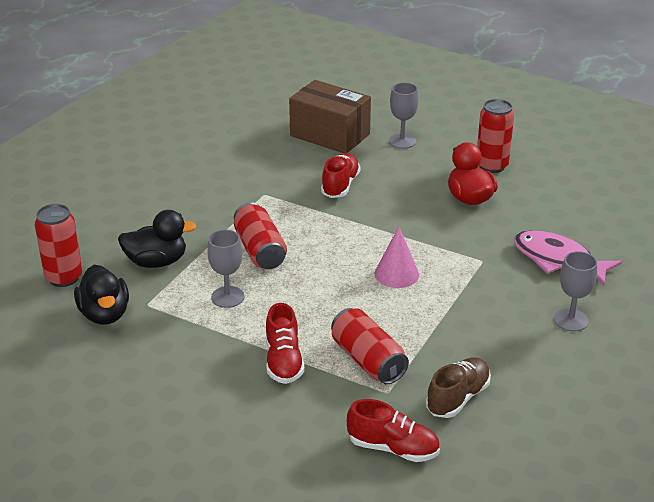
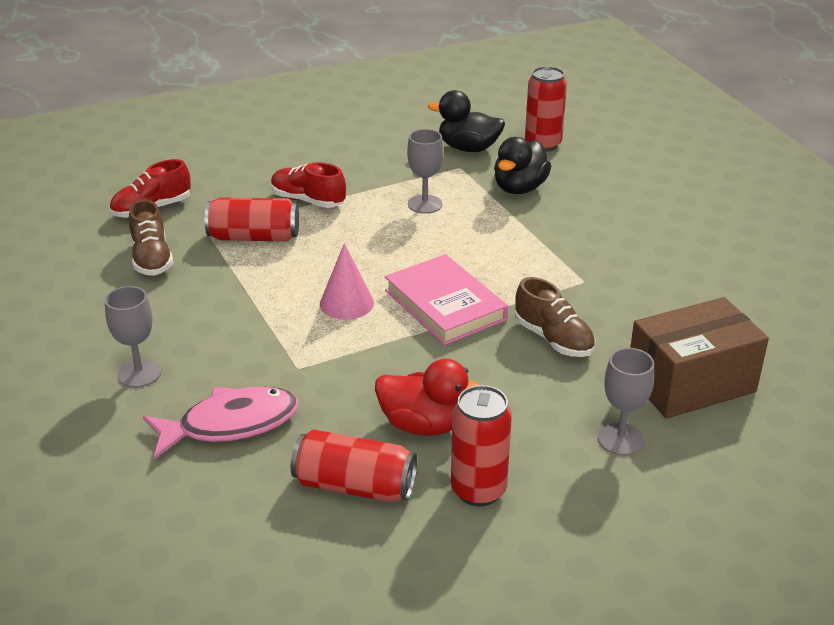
camera: 125 degrees right, 0 degrees up
red can [234,202,287,269] -> red can moved to [291,430,417,502]
red shoe [321,153,361,198] -> brown shoe [515,277,596,357]
none -> pink book [385,254,508,345]

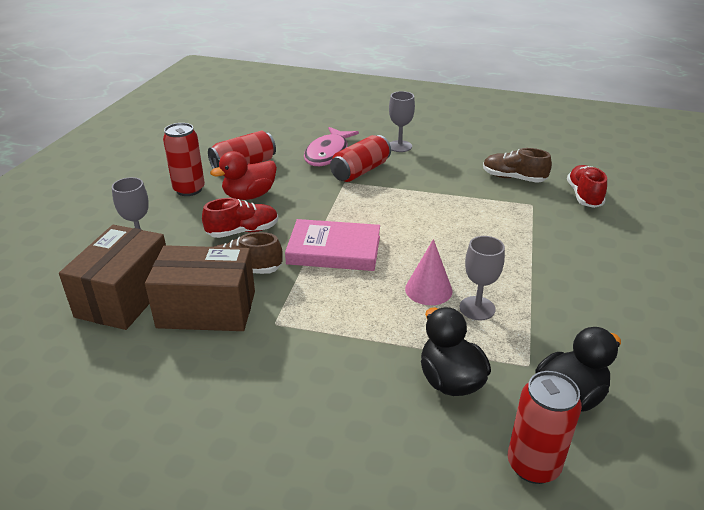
camera: 130 degrees right, 0 degrees up
red can [205,197,299,242] -> red can moved to [330,135,391,182]
red shoe [271,162,346,208] -> red shoe moved to [202,198,278,238]
pink cone [320,243,374,320] -> pink cone moved to [405,239,453,305]
none -> brown box [145,245,255,331]

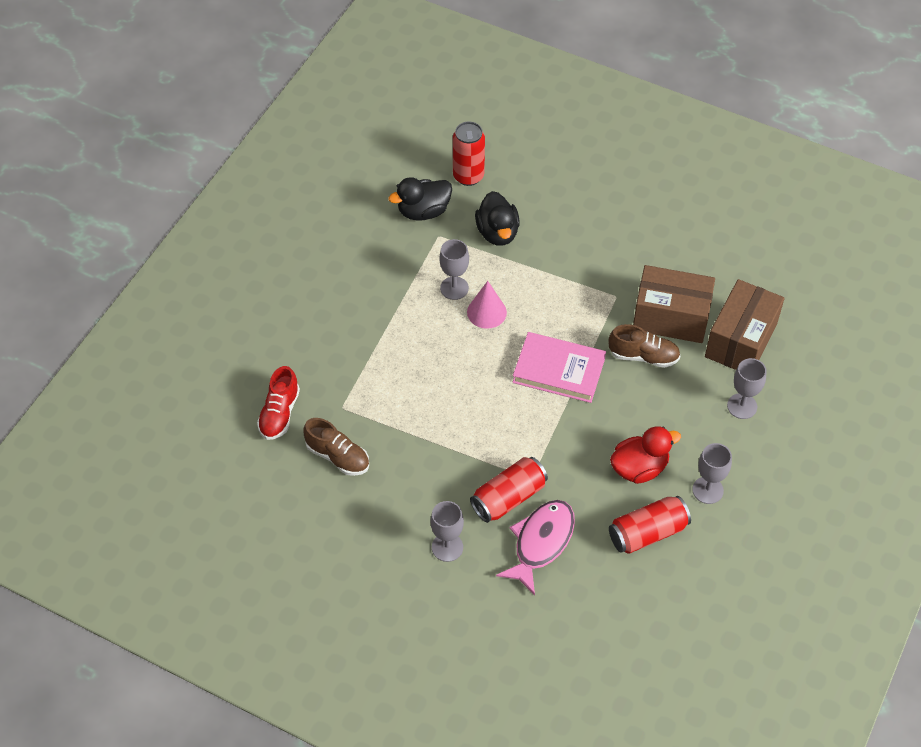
camera: 170 degrees left, 20 degrees up
red can [163,123,205,196] -> grey goblet [692,443,732,504]
red shoe [202,198,278,238] -> none

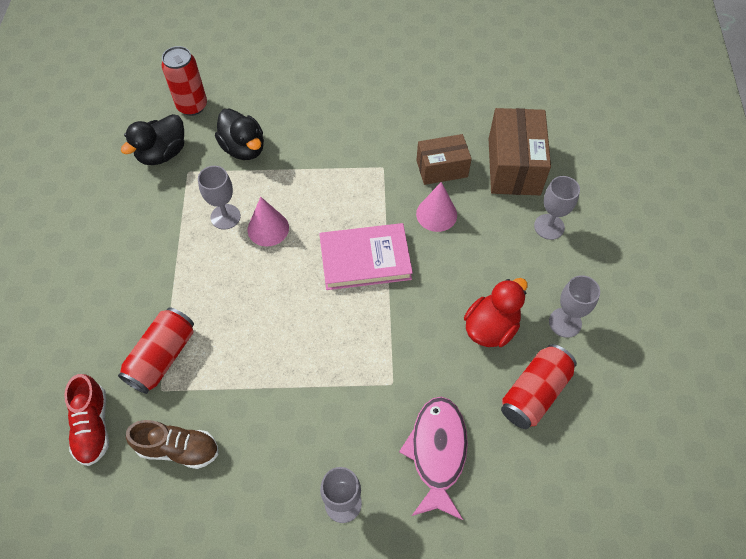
camera: 25 degrees left, 5 degrees up
red can [470,457,548,523] -> red can moved to [118,307,194,394]
brown shoe [609,324,680,368] -> pink cone [416,182,457,232]
brown box [633,265,715,343] -> brown box [416,134,472,185], size x0.65

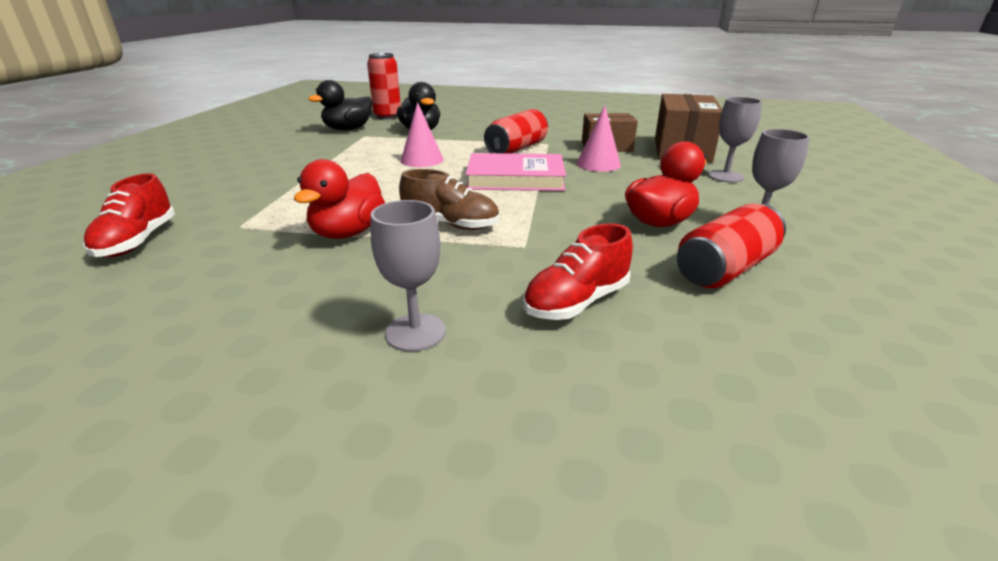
camera: 10 degrees right, 30 degrees down
red can [118,307,194,394] -> red can moved to [484,109,548,154]
brown shoe [126,420,219,469] -> brown shoe moved to [399,169,499,230]
grey goblet [198,166,241,230] -> none
pink fish [399,397,468,520] -> red shoe [523,223,633,320]
none -> red duck [294,159,385,239]

